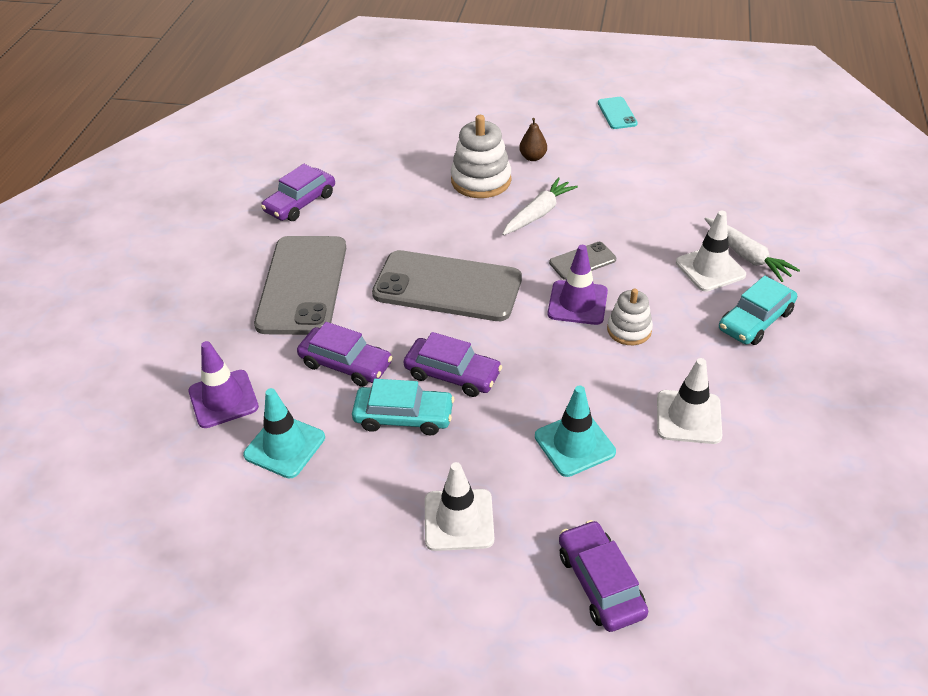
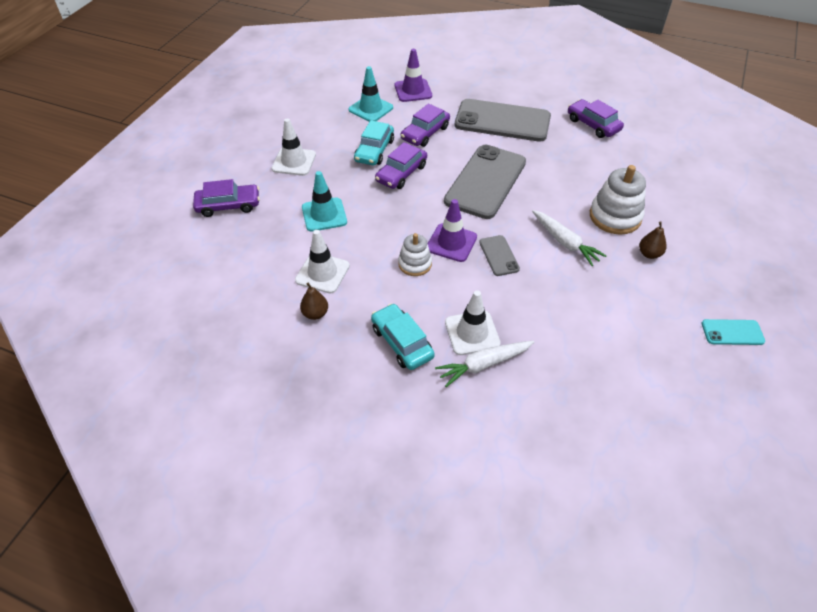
camera: 100 degrees right, 5 degrees up
none -> brown pear [300,282,328,320]

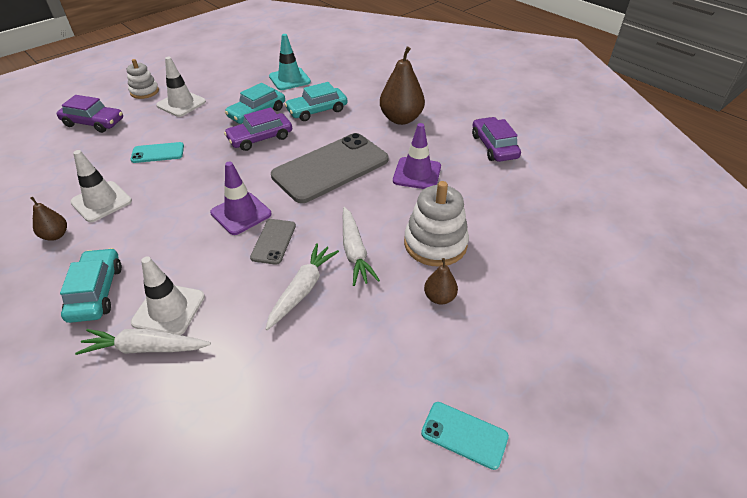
camera: 25 degrees right, 5 degrees down
turquoise traffic cone [302,171,347,232] -> turquoise phone [130,142,184,163]
purple traffic cone [395,49,432,102] -> purple traffic cone moved to [393,123,441,189]
white stacking toy [398,233,432,276] -> white stacking toy moved to [127,59,159,99]
purple car [401,104,450,147] -> turquoise car [285,82,348,121]
grey phone [455,99,551,142] -> brown pear [380,46,425,125]
none -> white carrot [266,243,339,330]

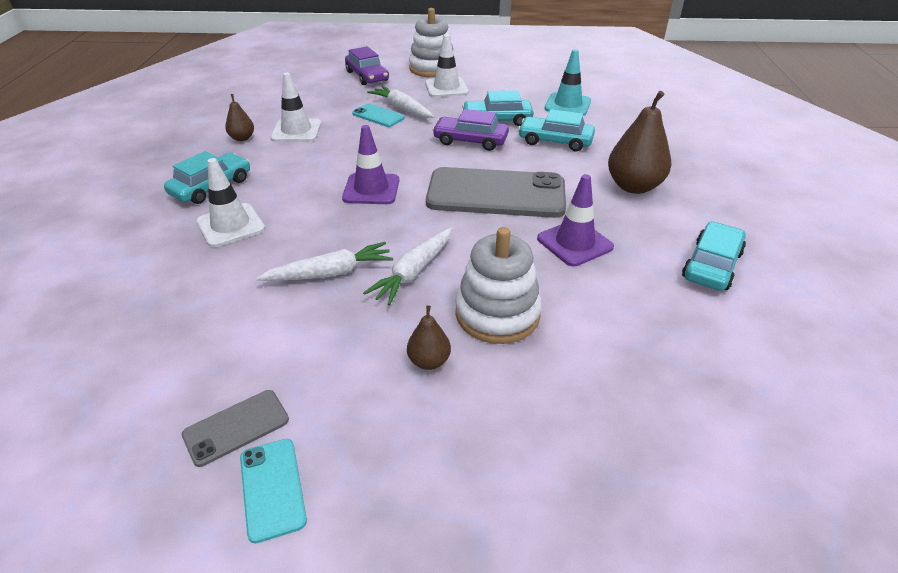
camera: 45 degrees right, 5 degrees down
white carrot [75,329,211,355] -> white carrot moved to [367,86,435,118]
white stacking toy [127,59,159,99] -> white stacking toy [409,8,456,77], size x1.63
grey phone [250,219,296,265] -> grey phone moved to [182,390,289,467]
purple car [472,117,521,162] -> turquoise car [682,222,746,291]

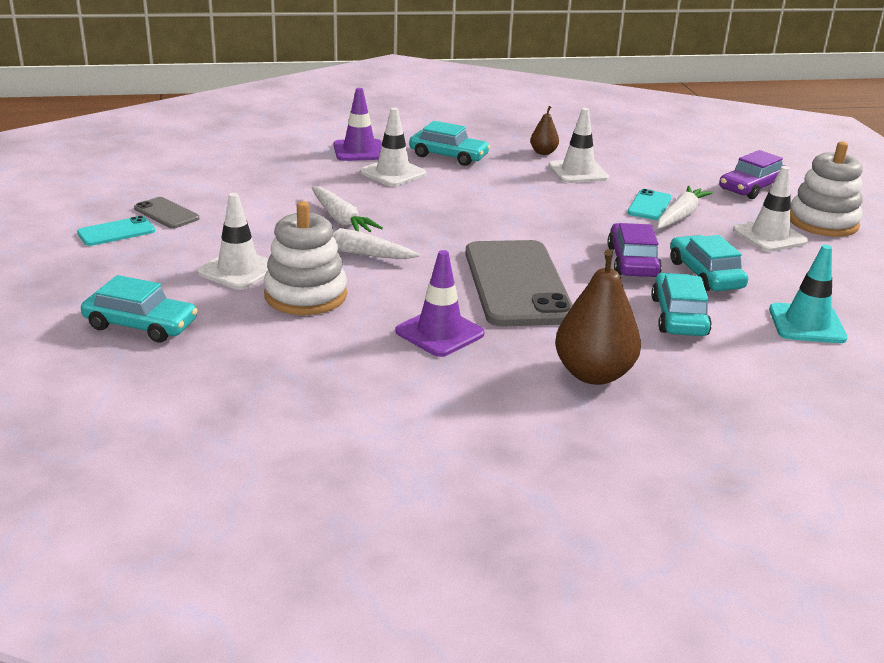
camera: 75 degrees right, 10 degrees down
purple traffic cone [342,125,399,204] -> purple traffic cone moved to [334,88,382,161]
brown pear [407,305,451,370] -> white traffic cone [197,193,268,290]
turquoise car [682,222,746,291] -> turquoise car moved to [81,275,198,342]

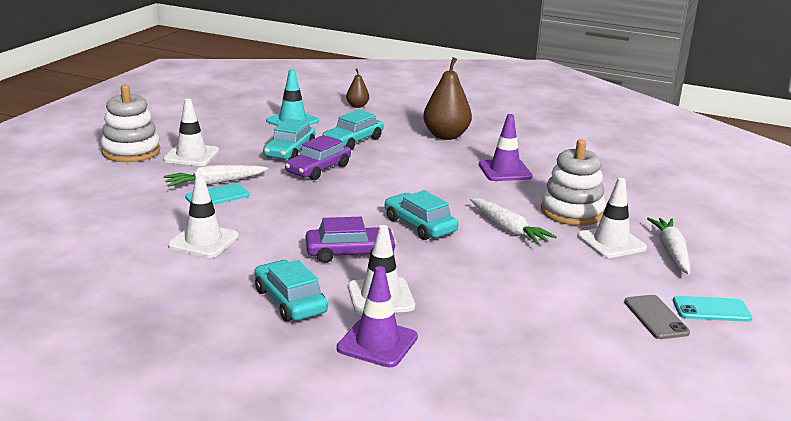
camera: 145 degrees left, 5 degrees down
turquoise car [81,275,198,342] -> turquoise car moved to [385,190,458,240]
white carrot [311,186,383,232] -> white carrot moved to [647,218,690,274]
grey phone [465,240,573,326] -> none
brown pear [530,106,559,155] -> brown pear moved to [346,69,369,108]
purple car [719,150,785,199] -> purple car moved to [306,217,397,263]

